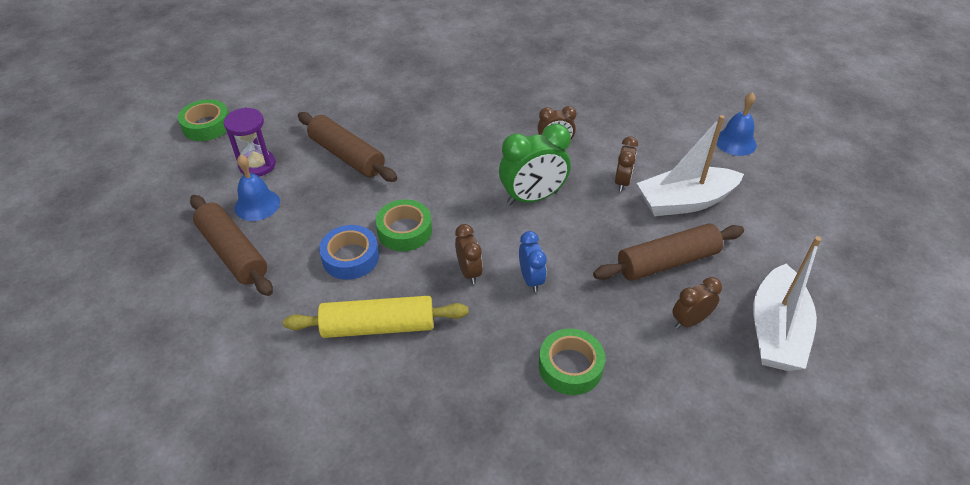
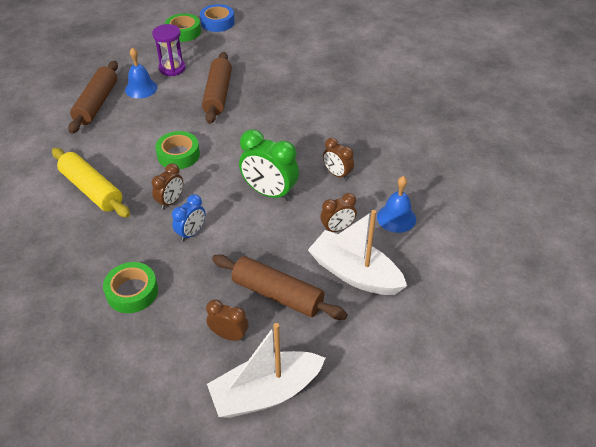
camera: 50 degrees right, 0 degrees up
blue tape [319,225,379,280] -> blue tape moved to [200,4,235,32]
blue bell [716,92,757,156] -> blue bell moved to [377,176,416,233]

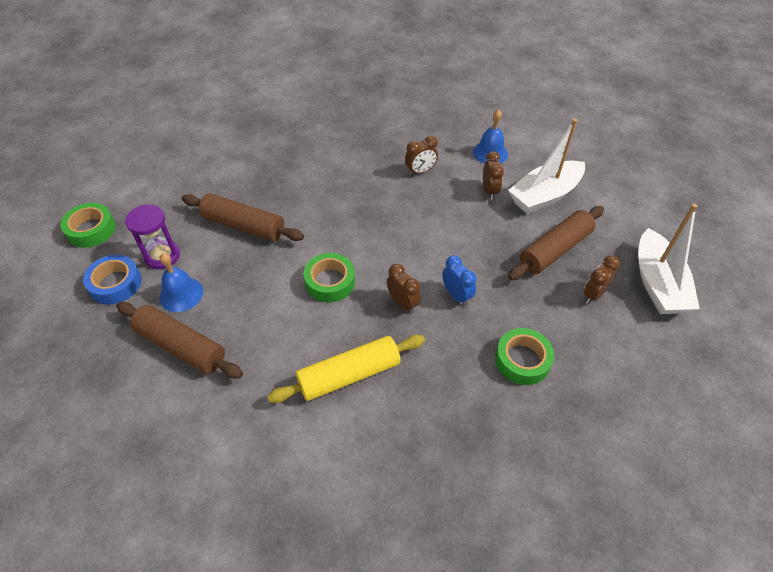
camera: 70 degrees left, 5 degrees up
blue tape [200,4,235,32] -> blue tape moved to [83,255,142,305]
green clock [239,129,299,201] -> none

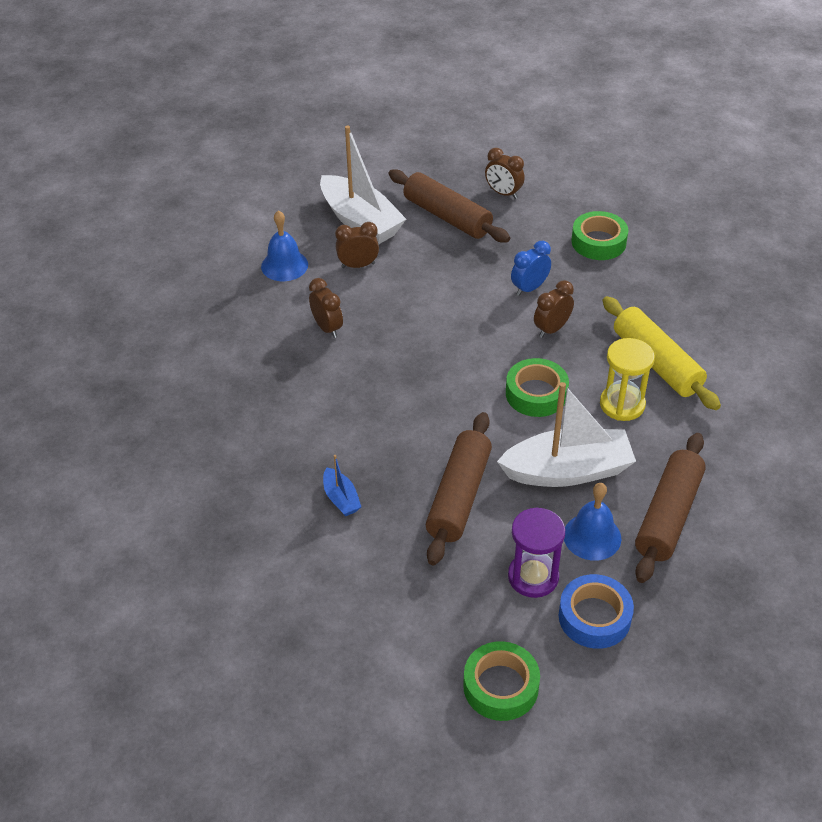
camera: 95 degrees left, 5 degrees down
white boat [638,204,700,314] -> white boat moved to [497,382,636,487]
none -> blue boat [323,455,361,516]
none -> yellow hourglass [600,338,655,421]

